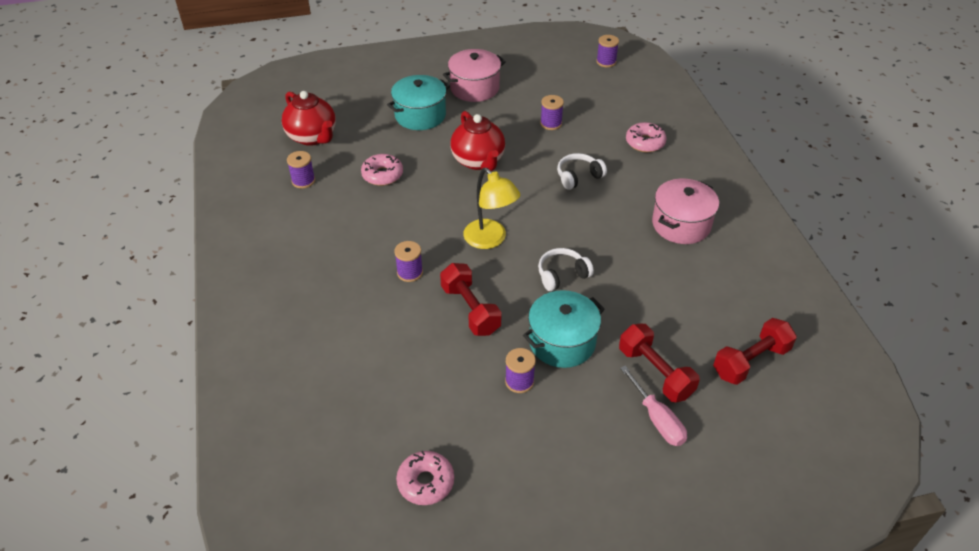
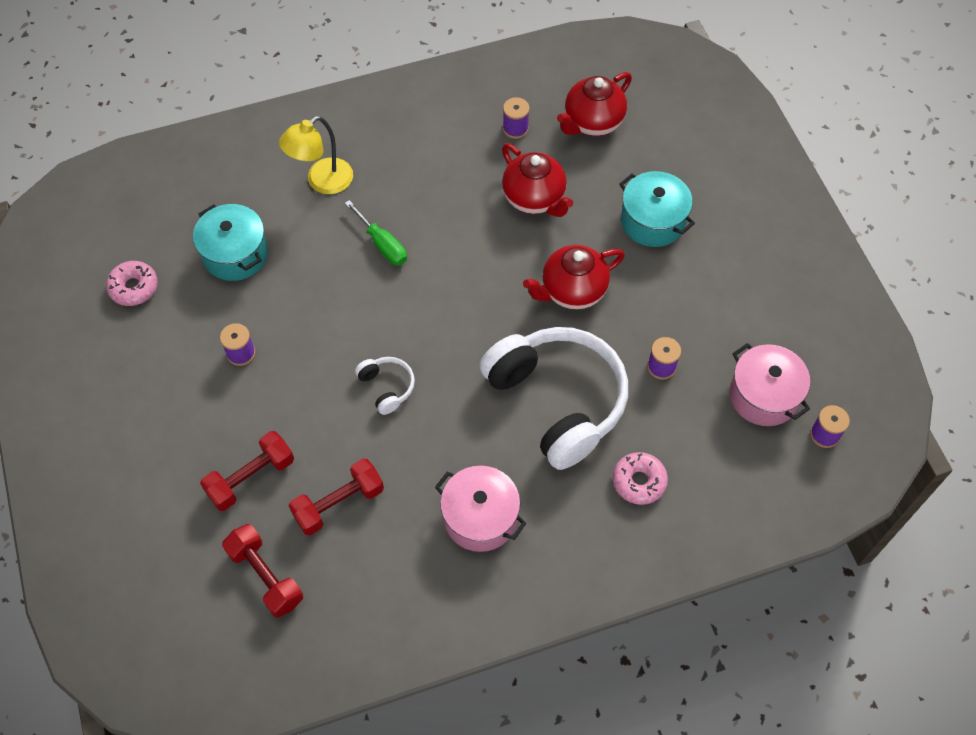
camera: 85 degrees right, 15 degrees up
pink donut [361,154,403,186] -> red teapot [502,143,573,217]
purple spool [394,241,423,282] -> green screwdriver [345,200,407,265]
red dumbbell [440,263,501,336] -> red dumbbell moved to [289,459,384,535]
pink pot [443,49,506,102] -> pink pot moved to [729,343,810,426]
yellow lamp [463,168,520,249] -> yellow lamp moved to [279,116,353,194]
turquoise pot [523,290,605,368] -> turquoise pot moved to [193,204,268,281]
white headphones [557,153,607,190] -> white headphones [479,327,628,470], size x2.40
pink screwdriver [620,365,687,446] -> none

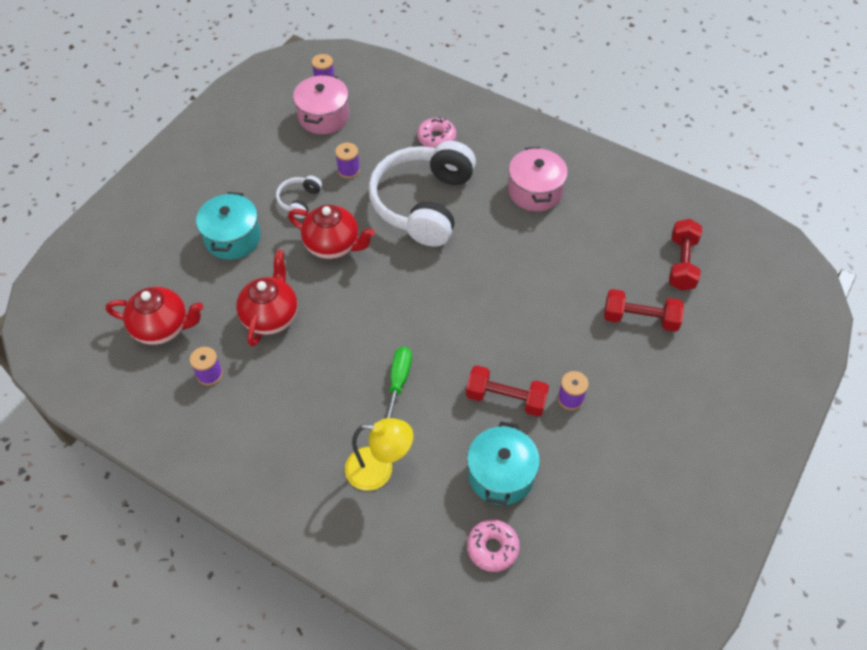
camera: 130 degrees left, 5 degrees down
pink donut [106,261,158,306] -> pink donut moved to [467,520,520,572]
red dumbbell [289,459,384,535] -> red dumbbell moved to [466,365,549,417]
white headphones [355,357,415,415] -> white headphones moved to [276,176,322,219]

